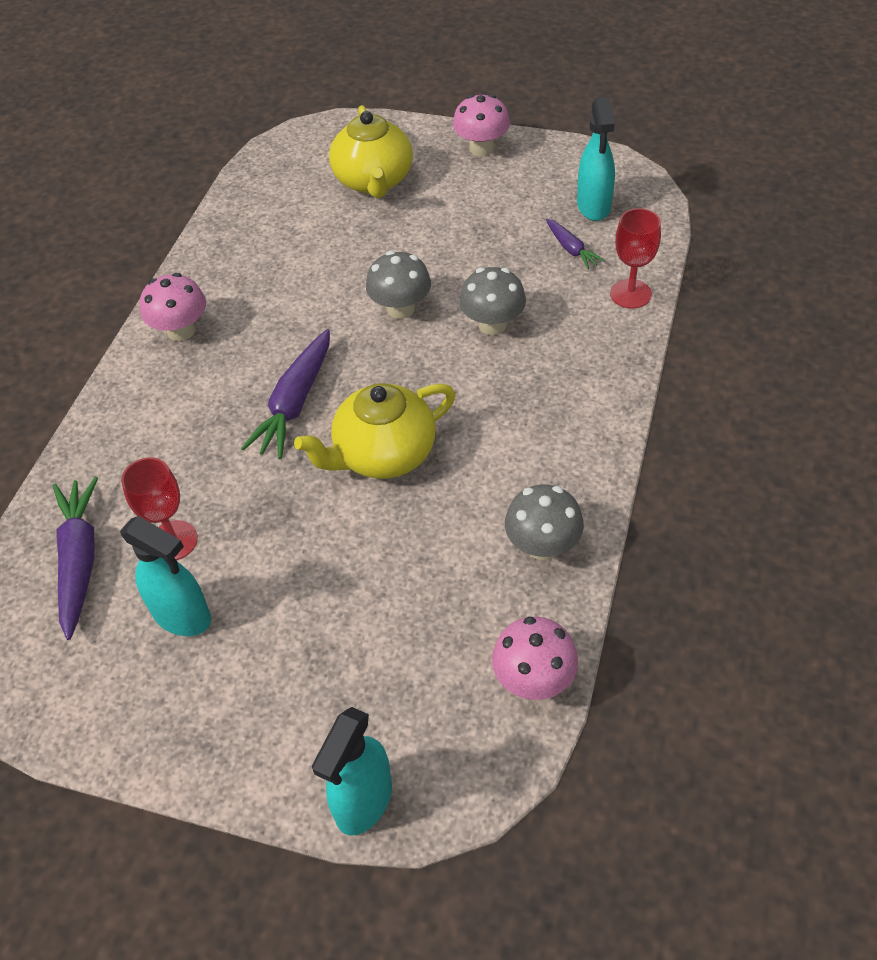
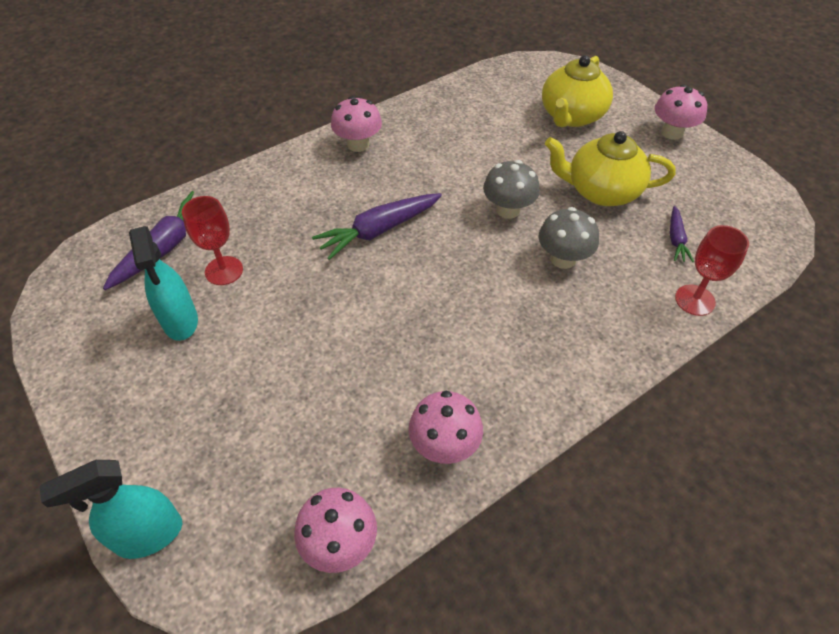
camera: 35 degrees right, 0 degrees up
yellow teapot [294,383,456,479] -> yellow teapot moved to [545,131,675,206]
grey mushroom [505,484,584,560] -> pink mushroom [409,391,483,464]
turquoise spray bottle [577,97,615,221] -> none

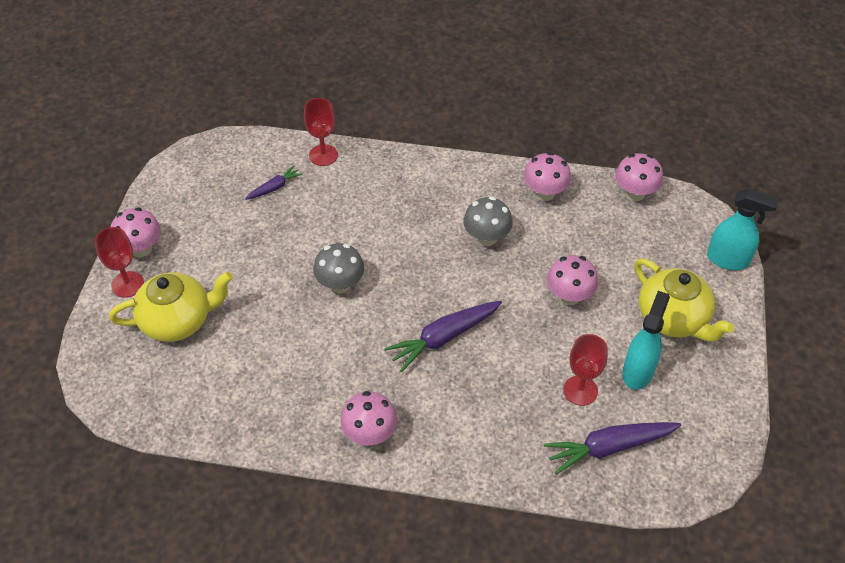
camera: 135 degrees left, 0 degrees up
purple carrot [312,193,442,260] -> purple carrot turned 135 degrees clockwise [384,301,502,372]
grey mushroom [539,207,599,269] -> grey mushroom moved to [463,197,513,246]
yellow teapot [545,131,675,206] -> yellow teapot moved to [634,258,734,342]
none -> red goblet [95,227,144,298]
none -> pink mushroom [547,255,598,305]

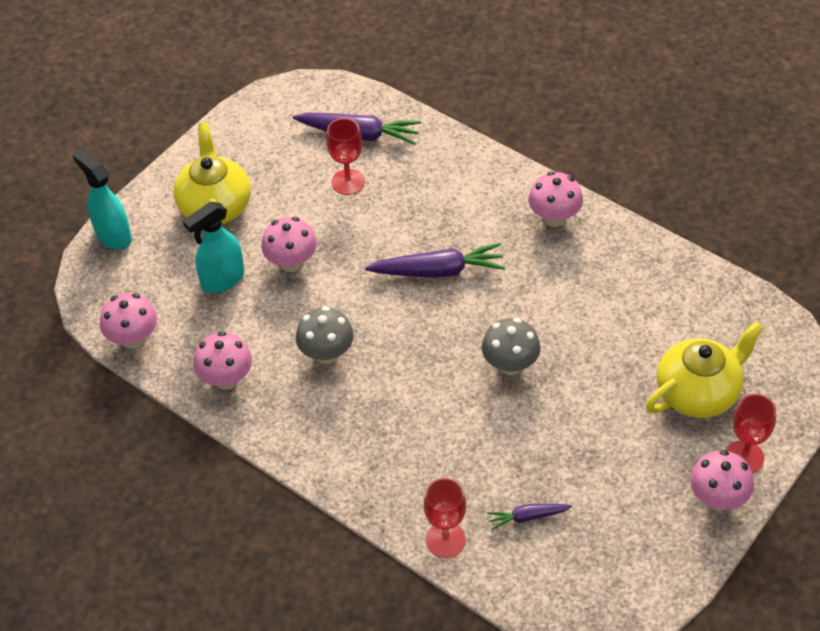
camera: 150 degrees left, 0 degrees up
yellow teapot [109,271,233,342] -> yellow teapot turned 135 degrees clockwise [646,321,764,418]
turquoise spray bottle [622,291,670,390] -> turquoise spray bottle moved to [183,201,244,293]

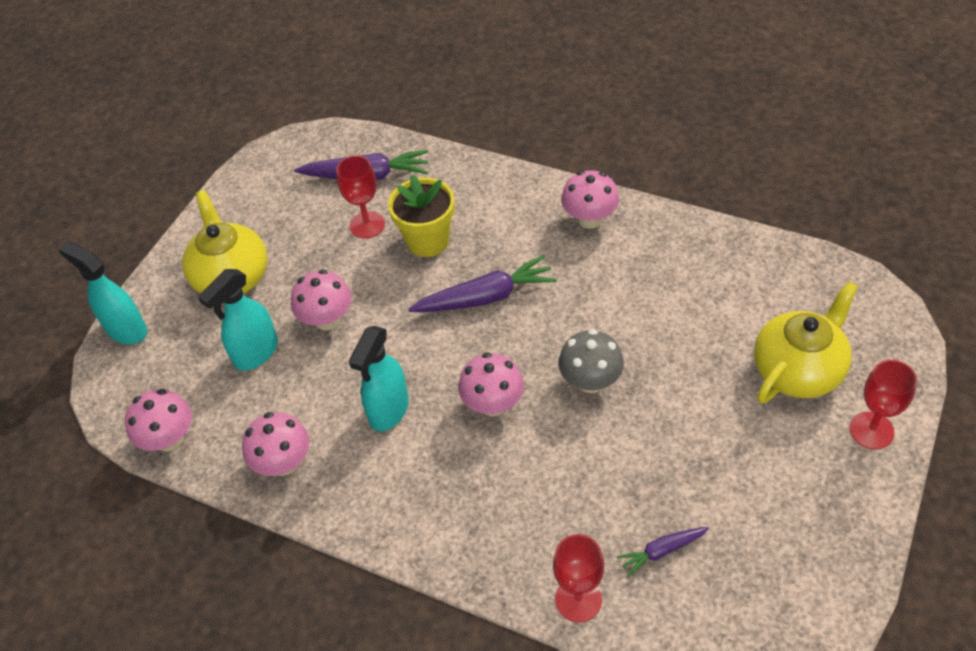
camera: 10 degrees left, 0 degrees up
grey mushroom [296,306,354,364] -> turquoise spray bottle [349,326,409,432]
pink mushroom [690,450,754,510] -> pink mushroom moved to [459,352,524,416]
none -> yellow flower pot [388,174,455,257]

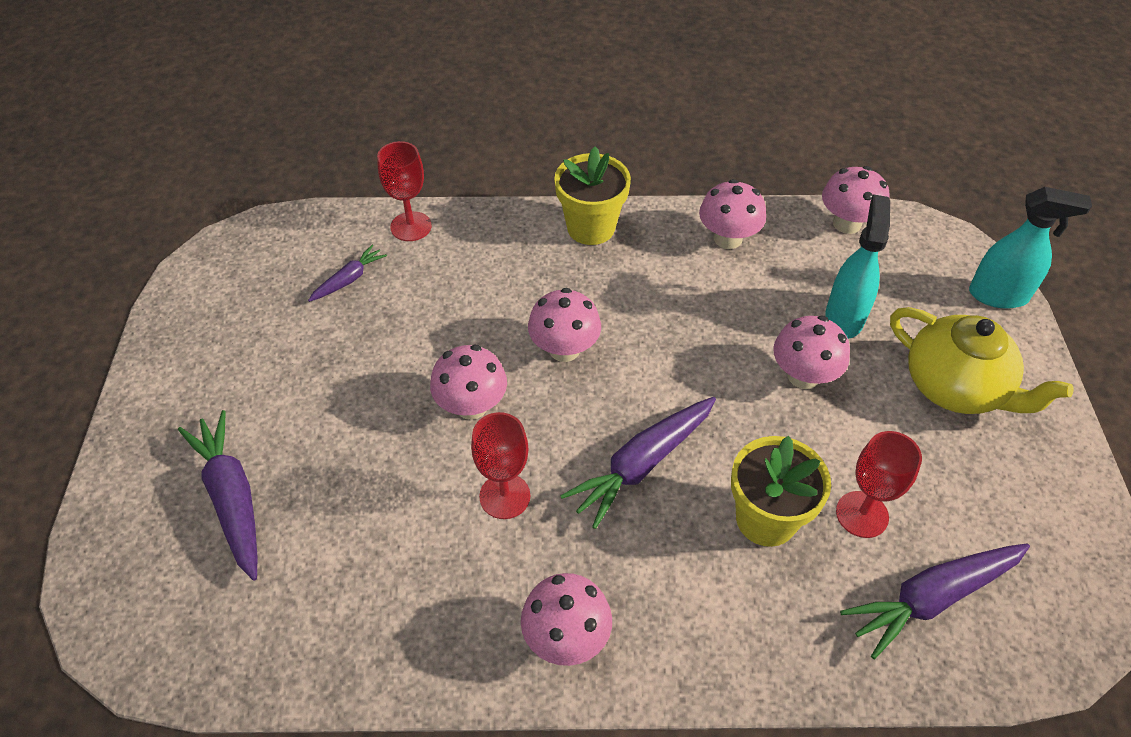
camera: 150 degrees right, 0 degrees up
turquoise spray bottle [349,326,409,432] -> none
grey mushroom [558,329,624,393] -> pink mushroom [430,345,507,420]
yellow teapot [754,281,858,404] -> purple carrot [178,410,257,581]
red goblet [850,359,917,449] -> red goblet moved to [471,412,530,519]
none -> yellow flower pot [554,147,631,245]

